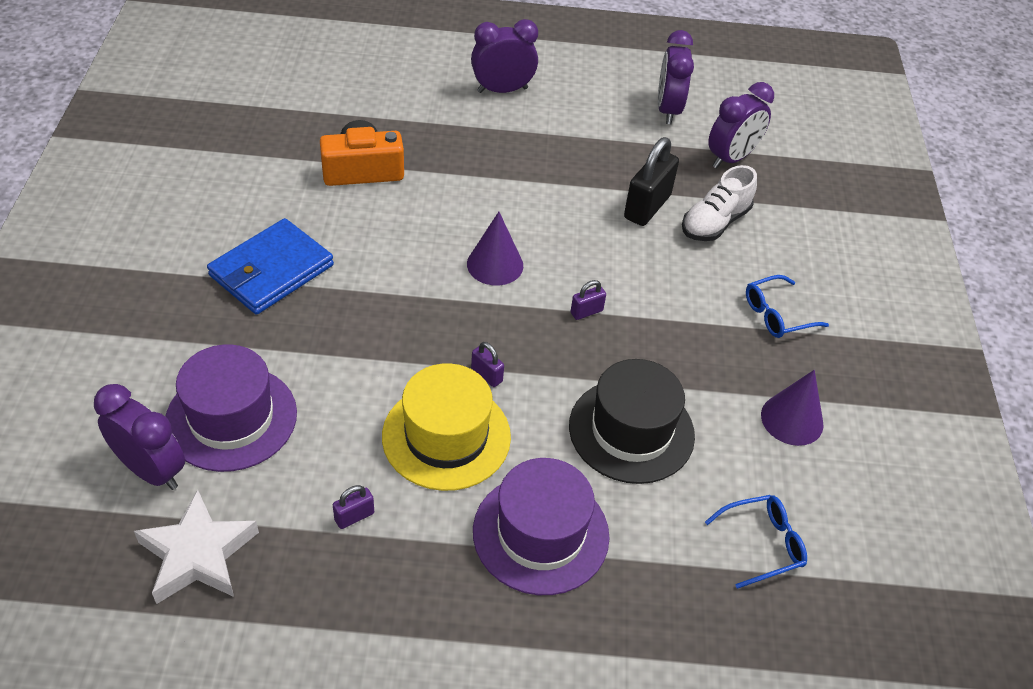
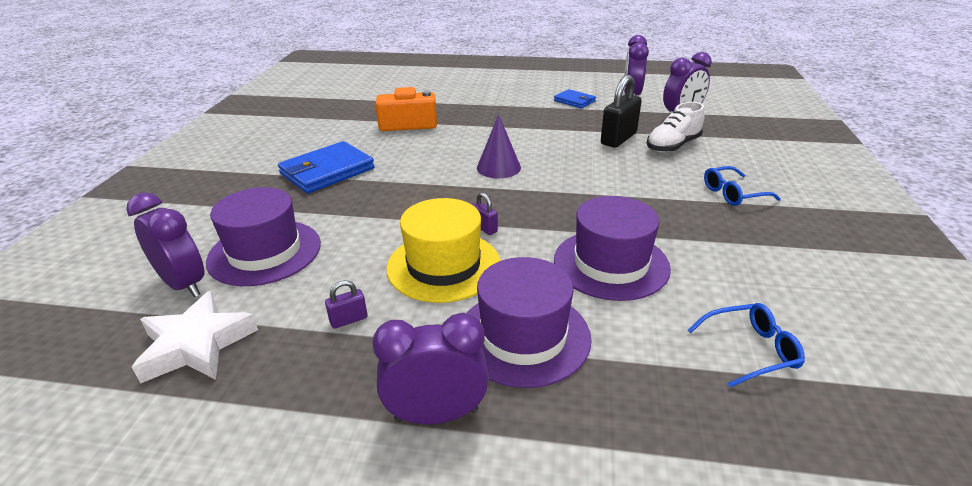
camera: 10 degrees right, 15 degrees down
purple clock [471,19,538,93] -> purple clock moved to [372,313,489,424]
black hat [569,359,695,484] -> purple hat [554,196,671,301]
purple padlock [571,280,606,320] -> none
purple cone [761,370,824,446] -> none
none -> blue wallet [554,89,596,108]

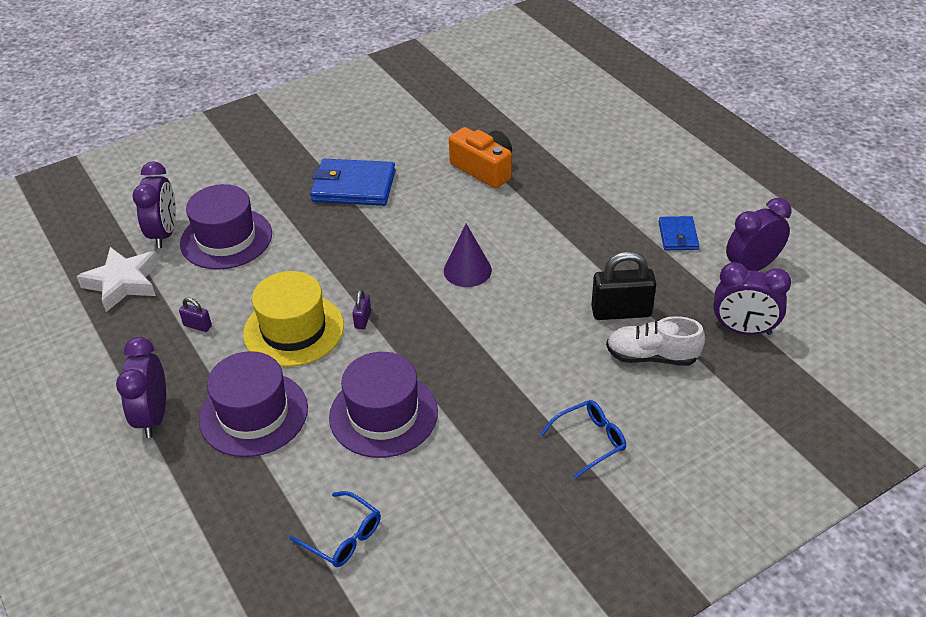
camera: 50 degrees right, 10 degrees up
purple clock [372,313,489,424] -> purple clock turned 135 degrees counterclockwise [116,337,166,438]
blue glasses [704,166,781,206] -> blue glasses turned 120 degrees clockwise [541,400,626,479]

